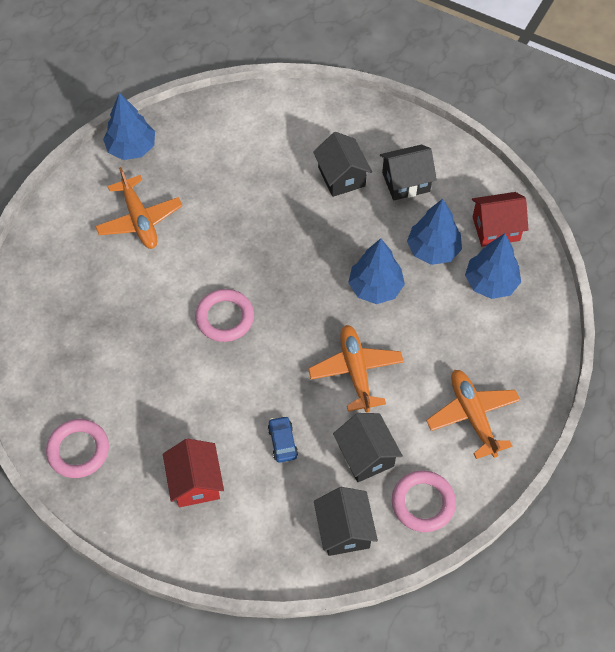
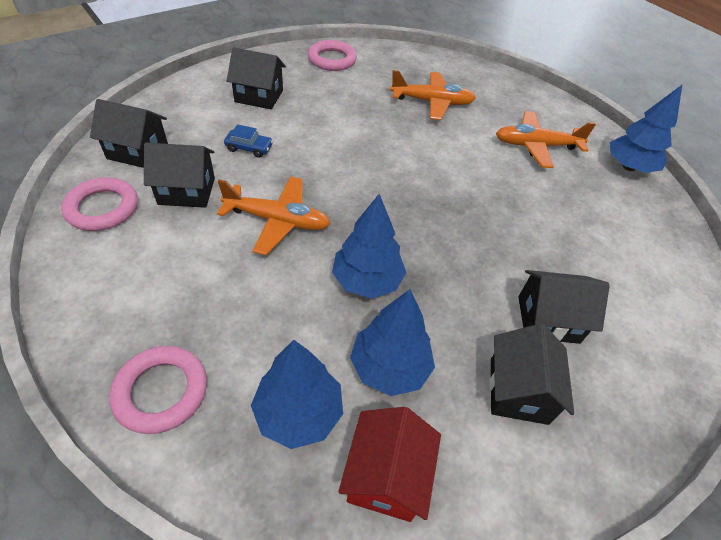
camera: 110 degrees right, 10 degrees down
red house [163,439,224,507] -> black house [227,47,286,109]
pink ring [195,289,254,342] -> pink ring moved to [109,346,207,434]
orange plane [426,370,520,459] -> orange plane moved to [390,70,476,120]

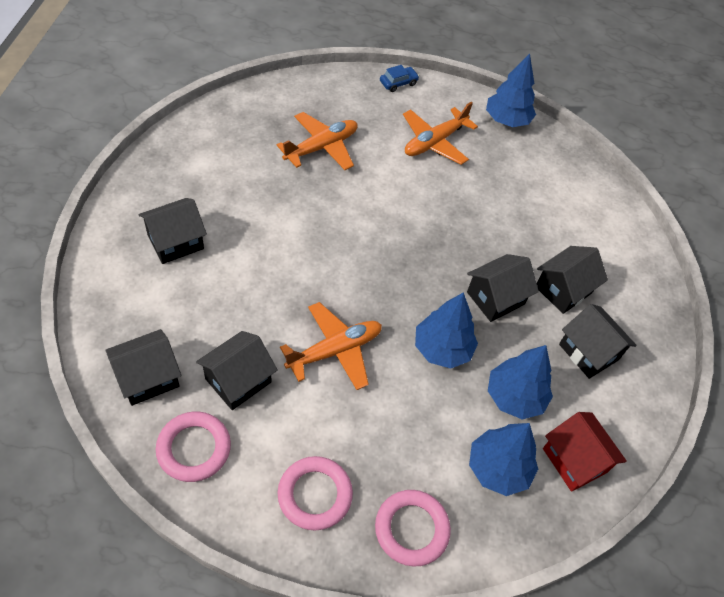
camera: 45 degrees left, 5 degrees up
blue car [224,124,273,158] -> blue car moved to [380,65,419,92]
pink ring [308,40,357,71] -> pink ring moved to [277,456,353,530]
none -> black house [467,254,539,322]

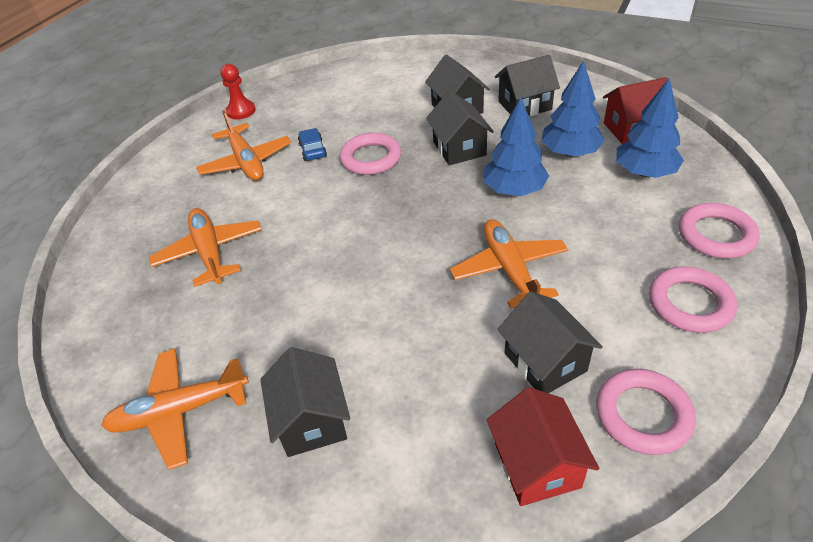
camera: 65 degrees left, 10 degrees down
black house [105,329,181,406] -> red house [487,387,599,506]
blue car [380,65,419,92] -> blue car moved to [298,128,327,161]
blue tree [486,54,536,127] -> red pawn [221,64,256,120]
none -> orange plane [101,349,249,470]
none -> pink ring [340,133,401,175]

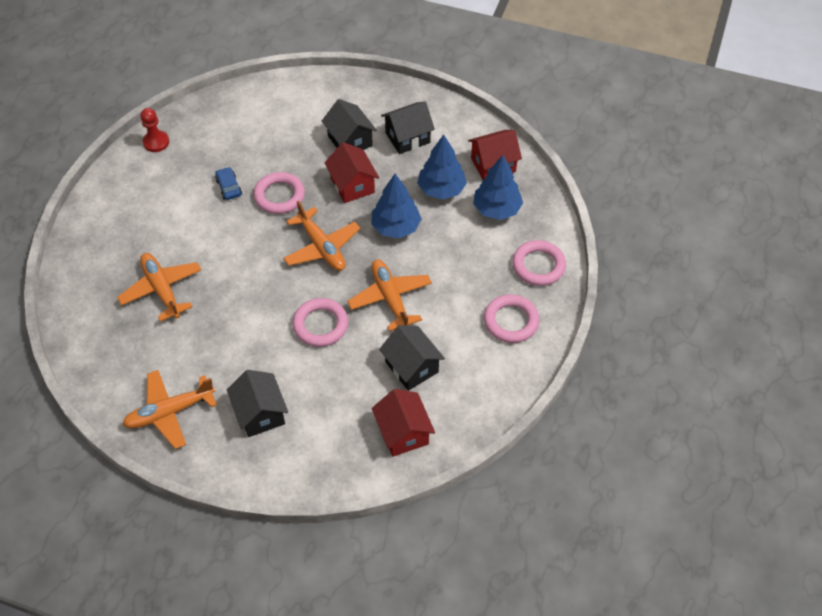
camera: 10 degrees left, 10 degrees up
orange plane [196,110,291,181] -> orange plane moved to [283,200,361,271]
black house [426,90,494,165] -> red house [324,142,379,203]
pink ring [596,369,696,455] -> pink ring moved to [292,298,348,347]

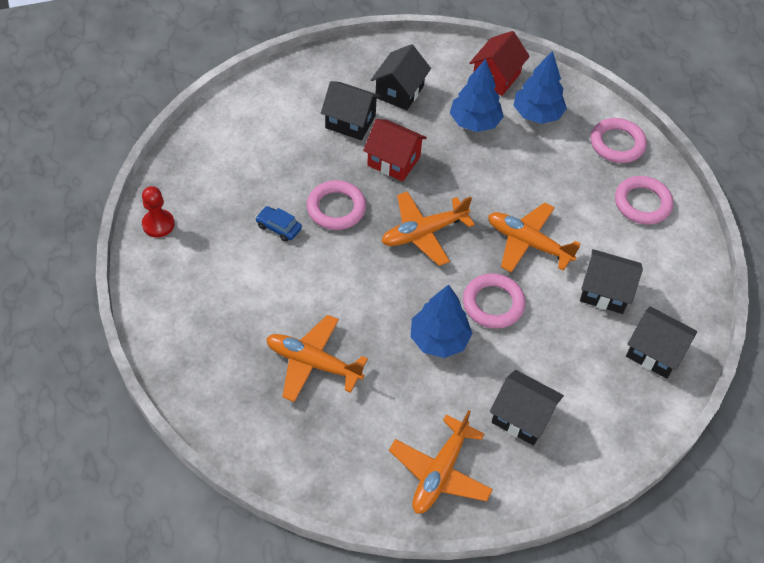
camera: 40 degrees left, 0 degrees up
orange plane [283,200,361,271] -> orange plane turned 135 degrees clockwise [381,191,475,266]
blue tree [371,174,422,238] -> blue tree moved to [410,284,473,358]
red house [372,389,435,457] -> black house [626,307,697,379]

